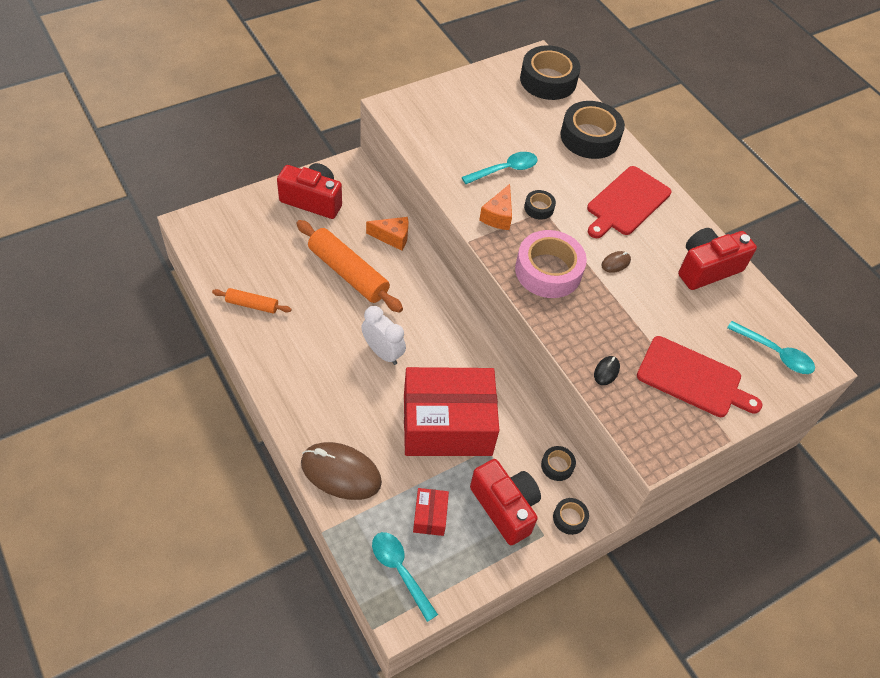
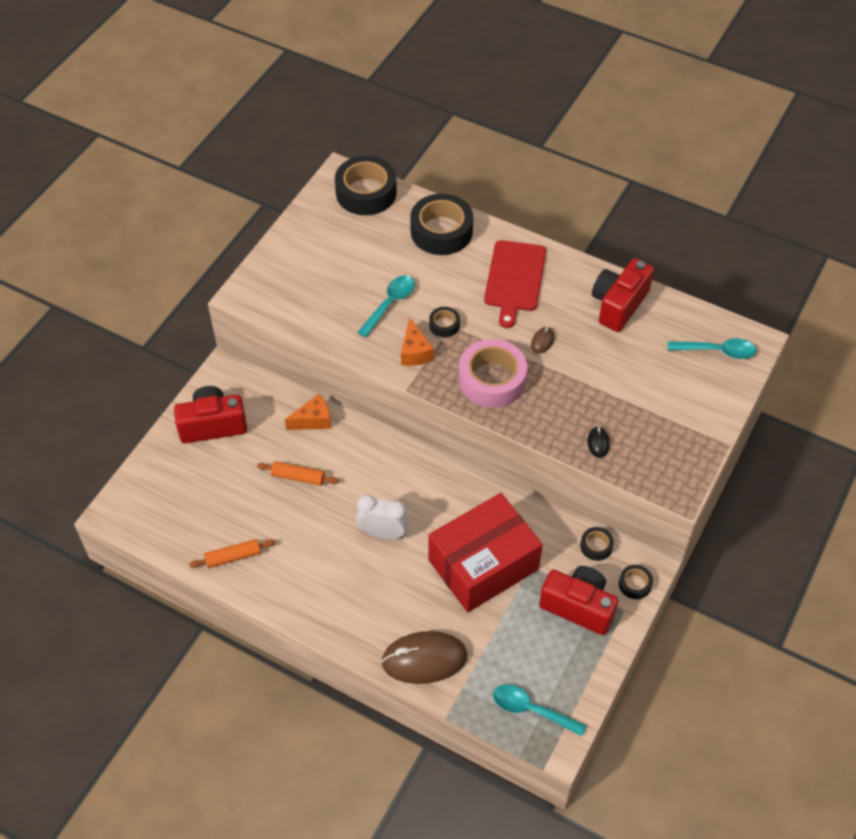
camera: 25 degrees left, 0 degrees up
orange rolling pin [296,220,403,313] -> orange rolling pin [257,461,339,486], size x0.53
red box [413,488,449,536] -> none
red cutting board [637,336,762,417] -> none

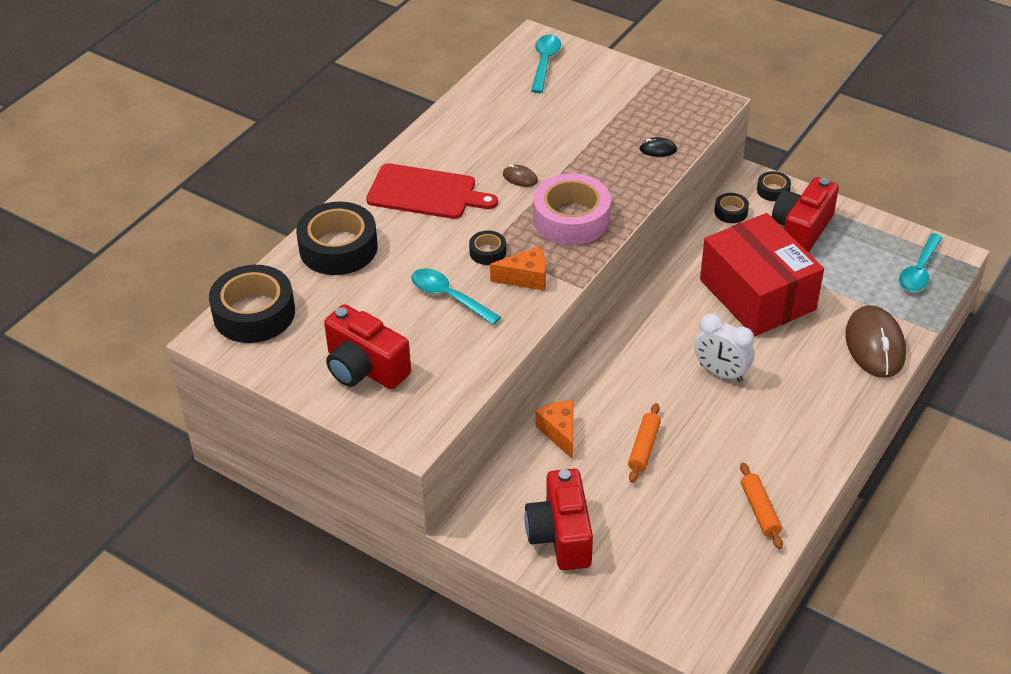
camera: 85 degrees left, 10 degrees down
white clock [356,494,409,540] -> white clock turned 75 degrees counterclockwise [694,313,754,382]
red camera [592,258,654,332] -> red camera moved to [324,304,411,389]

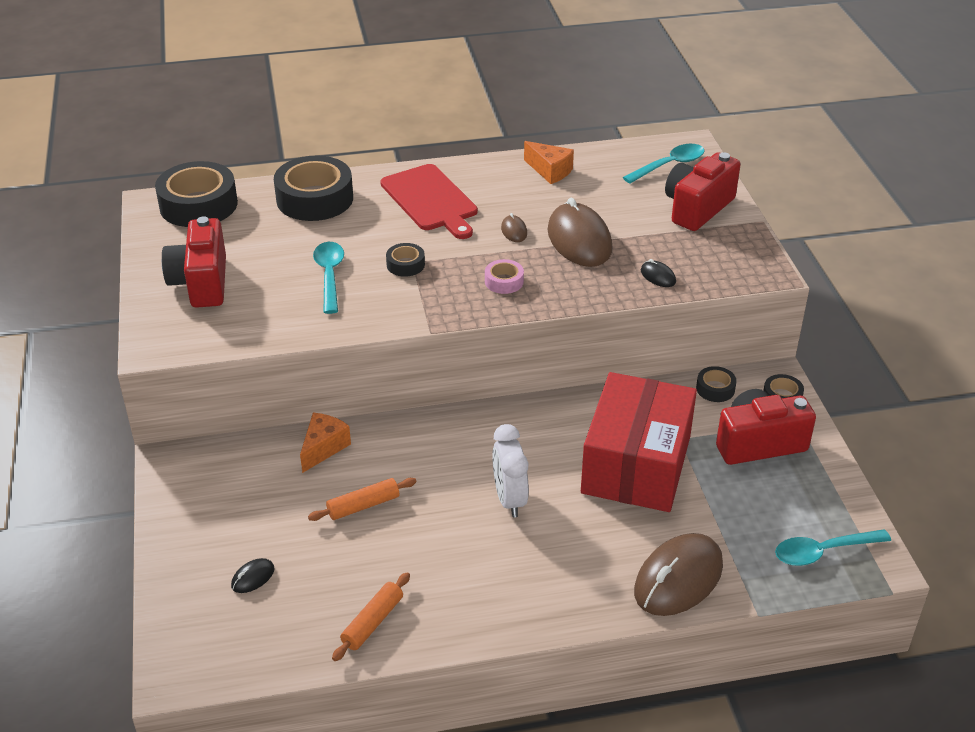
camera: 45 degrees right, 5 degrees down
orange cheese [490,246,546,291] -> orange cheese moved to [524,141,574,184]
red camera [524,469,593,570] -> red camera moved to [665,152,741,231]
pink tape [533,173,611,245] -> pink tape [485,259,524,294], size x0.47
none -> black mouse [231,558,275,593]
none -> brown mouse [547,198,612,267]

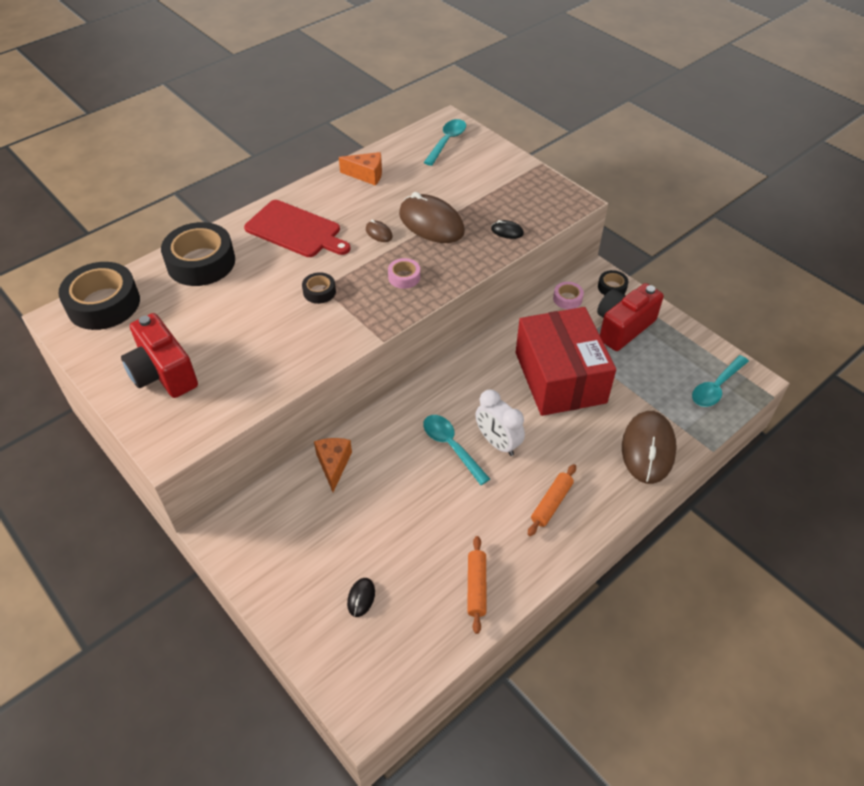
camera: 30 degrees left, 10 degrees up
orange rolling pin [308,478,416,521] -> orange rolling pin moved to [528,464,576,536]
turquoise spoon [313,242,344,314] -> turquoise spoon moved to [423,415,490,485]
red camera [665,152,741,231] -> none
black tape [696,366,737,402] -> pink tape [553,282,584,309]

